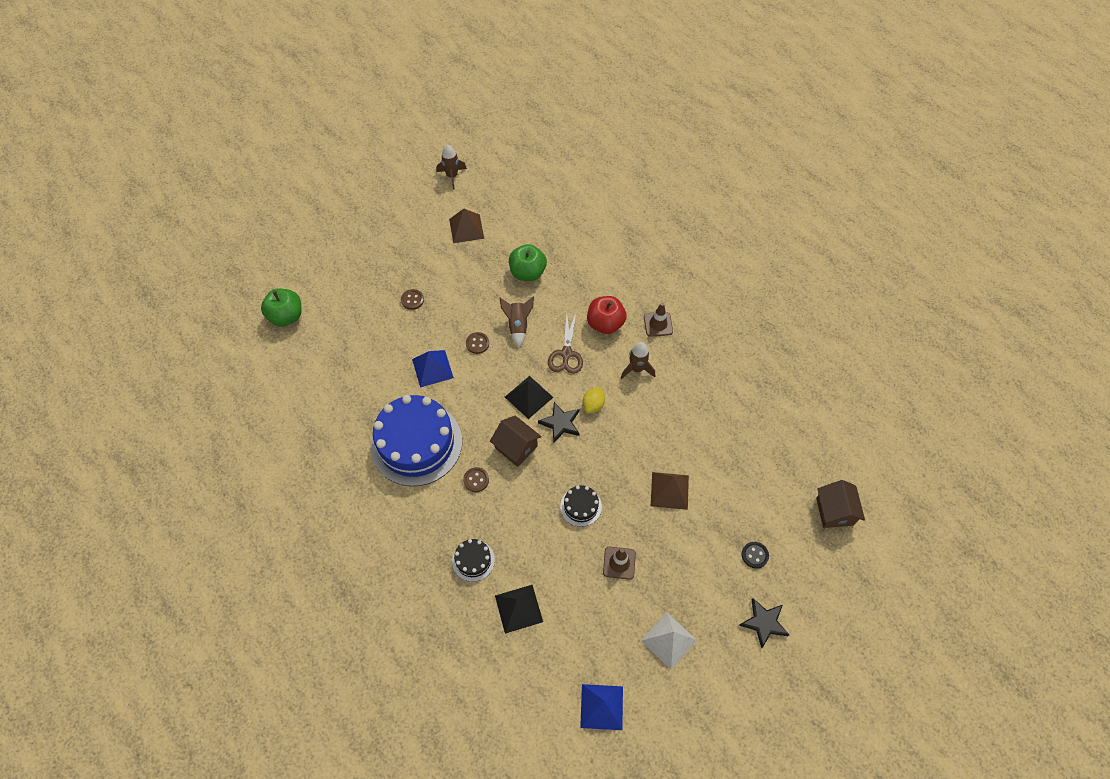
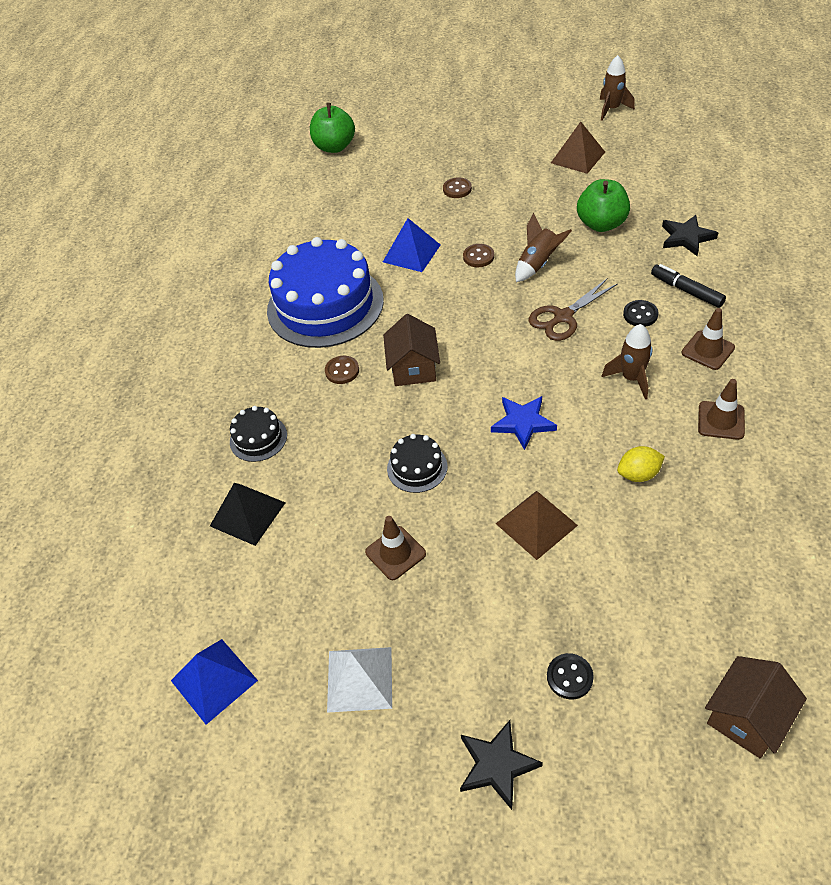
camera: 50 degrees right, 10 degrees down
black pyramid [505,376,553,419] -> none
black star [538,402,579,443] -> black star moved to [662,215,718,256]
yellow lemon [582,388,605,413] -> yellow lemon moved to [617,446,665,482]
red apple [587,296,627,334] -> black button [623,300,659,327]
none -> blue star [491,396,557,450]
none -> black marker [651,264,726,308]
none -> brown traffic cone [698,379,745,440]

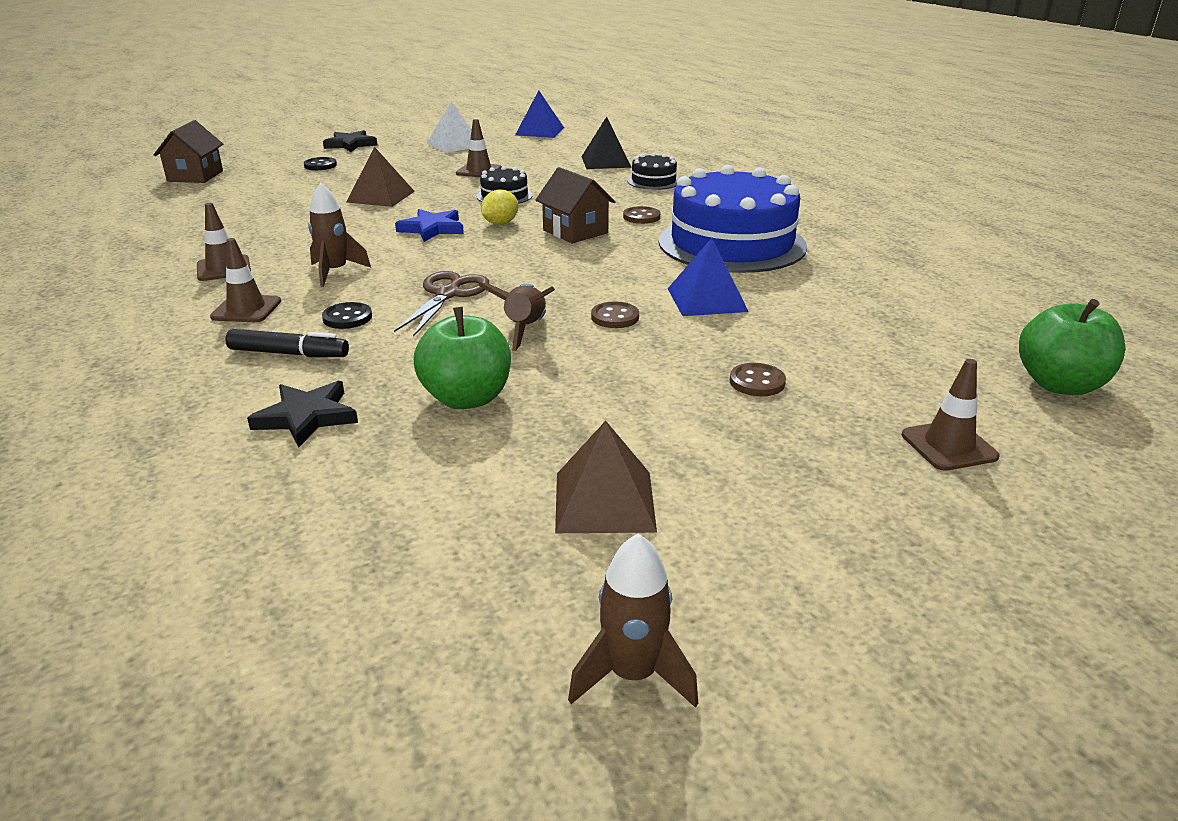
camera: 140 degrees right, 20 degrees down
yellow lemon [617,446,665,482] -> yellow lemon moved to [481,190,518,225]
none -> brown traffic cone [902,359,1000,471]

